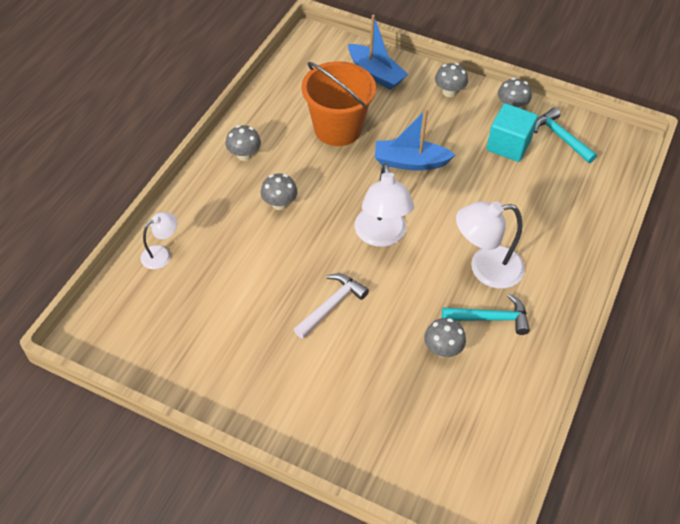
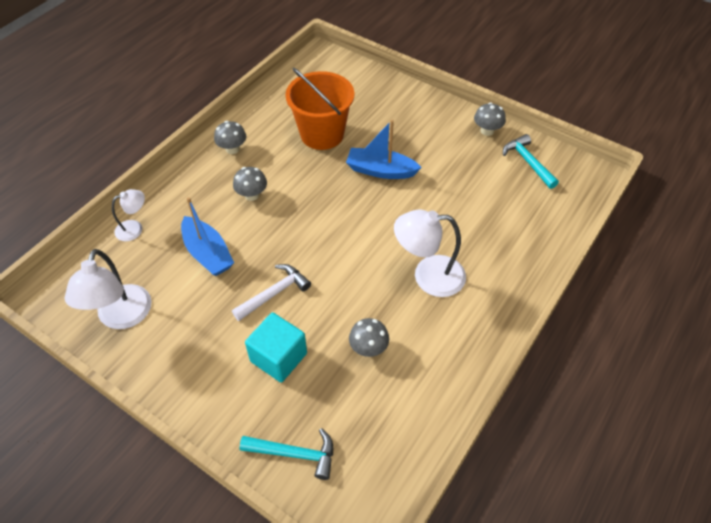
camera: 10 degrees right, 0 degrees up
blue boat [348,14,409,90] -> blue boat moved to [181,197,234,276]
white lamp [355,163,414,247] -> white lamp moved to [64,249,152,329]
grey mushroom [435,63,468,97] -> none
turquoise hammer [442,294,530,335] -> turquoise hammer moved to [239,428,333,480]
turquoise cube [486,103,538,162] -> turquoise cube moved to [245,313,307,382]

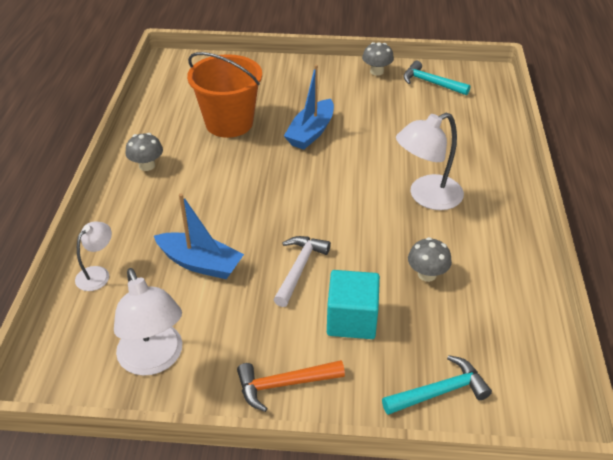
camera: 30 degrees left, 10 degrees down
grey mushroom [233,167,267,201] -> none
blue boat [346,119,422,179] -> blue boat turned 45 degrees counterclockwise [284,65,334,150]
none -> orange hammer [237,360,345,412]

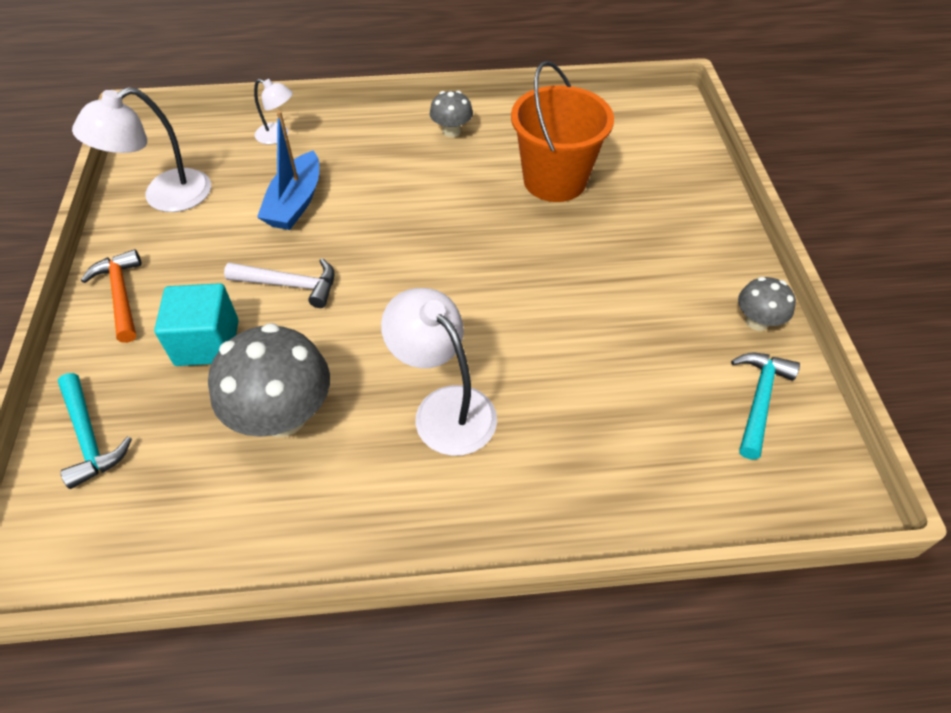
camera: 80 degrees right, 10 degrees up
blue boat [284,65,334,150] -> none
grey mushroom [408,237,452,282] -> grey mushroom [208,323,330,437], size x1.91

